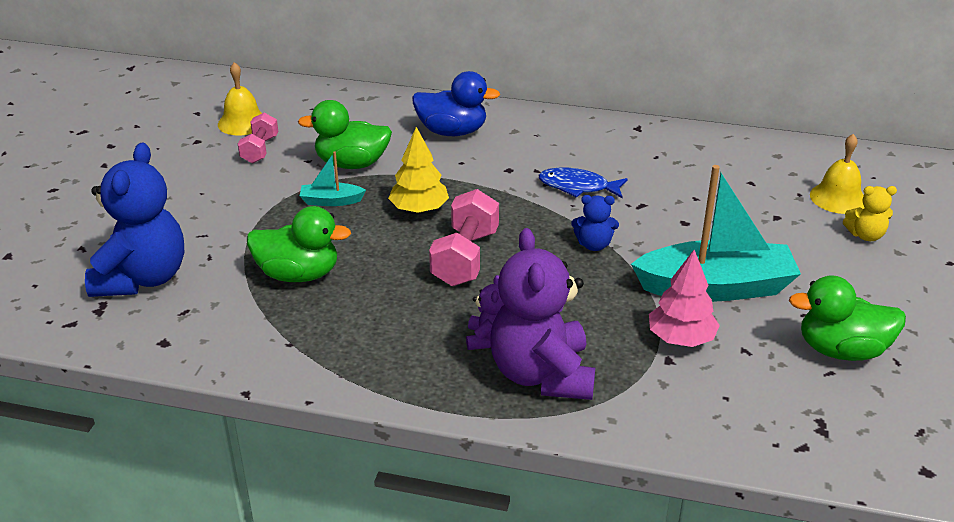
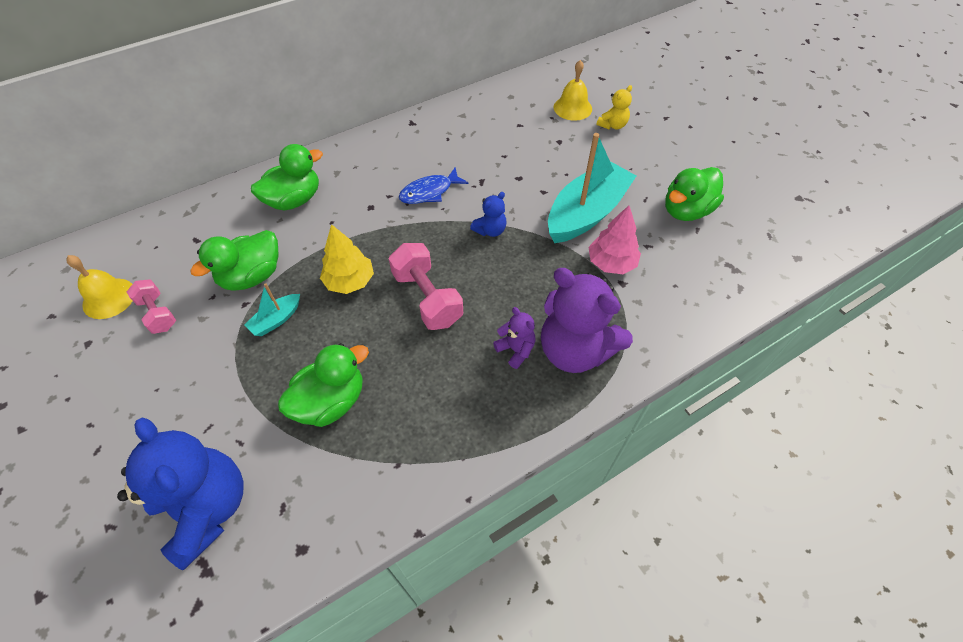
camera: 45 degrees left, 20 degrees up
blue duck [412,71,500,136] -> green duck [251,144,323,210]

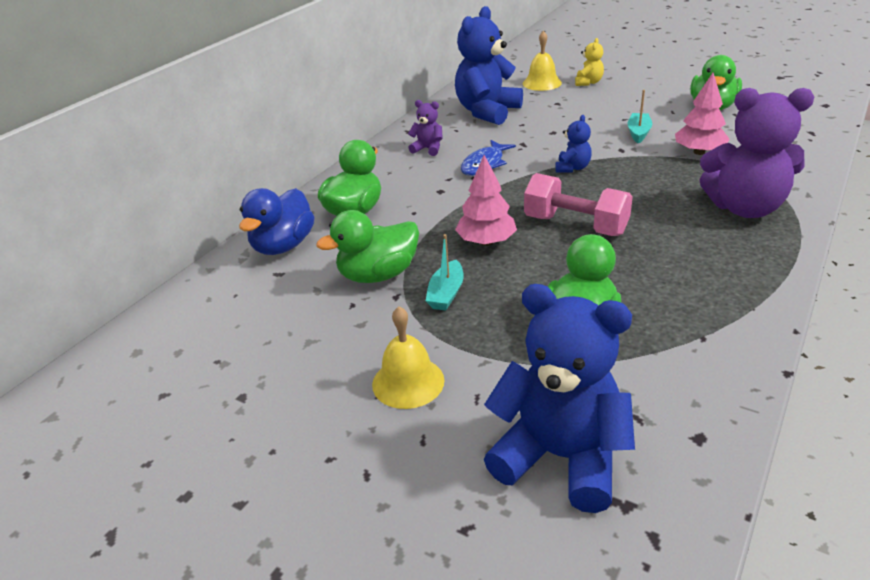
camera: 25 degrees left, 20 degrees down
yellow bell [66,255,132,319] -> yellow bell moved to [372,306,444,409]
pink dumbbell [127,280,176,334] -> none
green duck [190,230,279,291] -> green duck turned 45 degrees clockwise [316,210,419,283]
yellow tree [320,224,374,294] -> pink tree [455,155,517,246]
purple teddy bear [493,307,535,369] -> purple teddy bear moved to [408,100,443,156]
turquoise boat [548,133,636,243] -> turquoise boat [627,90,652,143], size x0.45
none -> blue duck [239,188,315,255]
none -> blue teddy bear [455,6,523,125]

